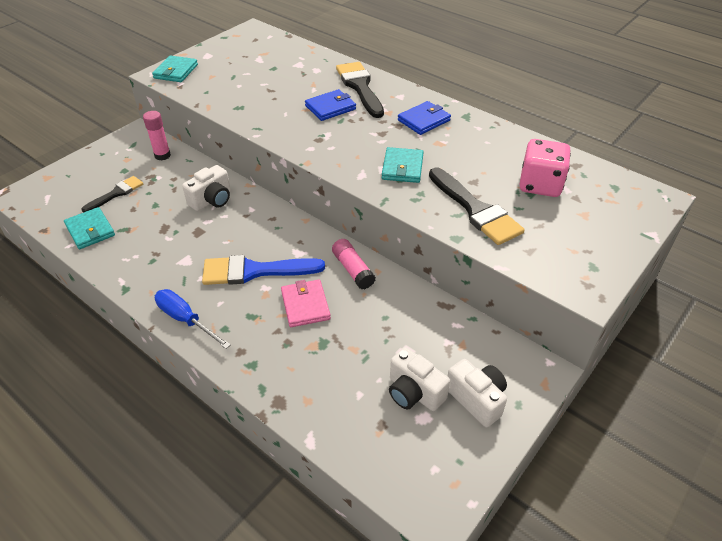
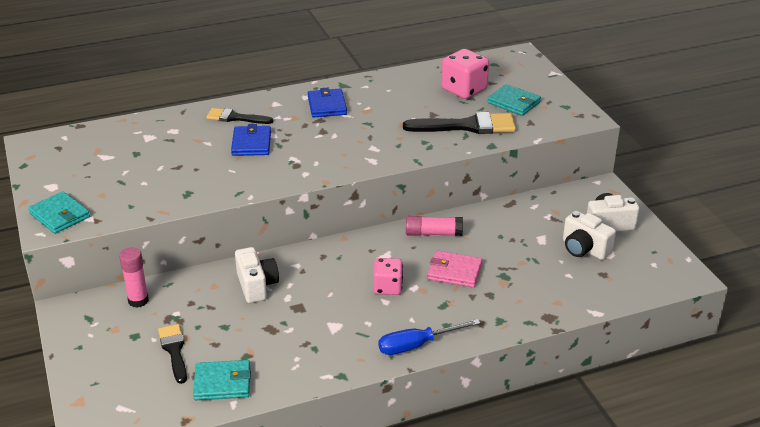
camera: 60 degrees left, 10 degrees down
blue brush [202,255,325,285] -> pink dice [373,258,403,295]
black brush [336,62,384,118] -> black brush [206,108,274,124], size x0.61
turquoise wallet [382,147,424,183] -> turquoise wallet moved to [487,84,541,116]
white camera [389,347,450,411] -> white camera turned 60 degrees clockwise [563,211,616,260]

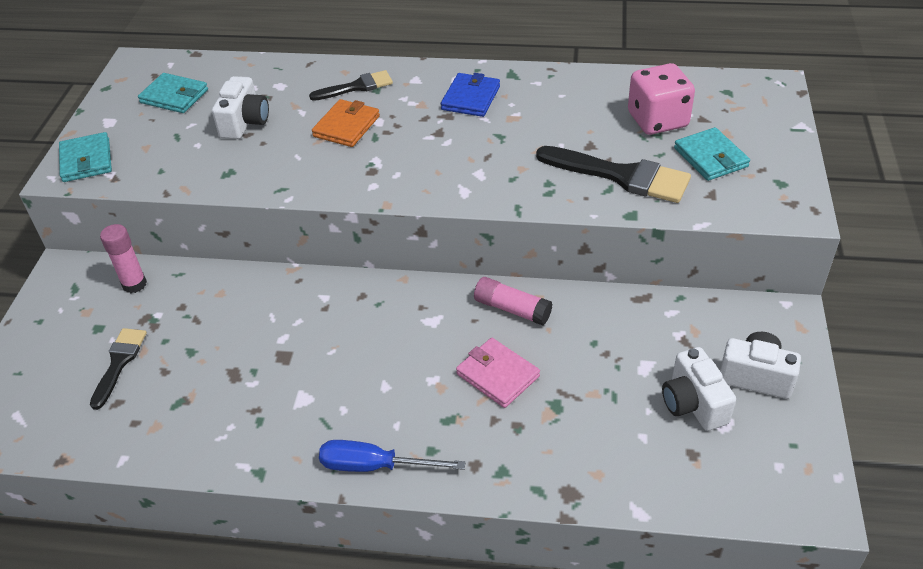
camera: 30 degrees right, 10 degrees up
turquoise wallet [193,360,251,400] -> turquoise wallet moved to [138,73,208,113]
black brush [206,108,274,124] -> black brush turned 120 degrees clockwise [309,70,393,101]
blue wallet [231,124,271,156] -> orange wallet [312,99,380,147]
white camera [235,247,279,303] -> white camera moved to [212,76,269,139]
pink dice [373,258,403,295] -> none

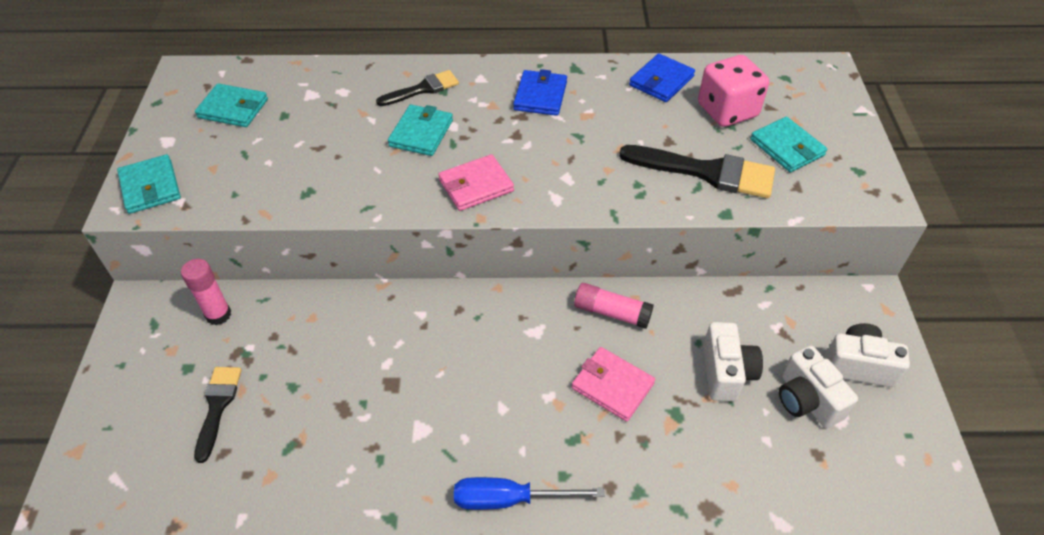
camera: 10 degrees left, 5 degrees up
white camera [212,76,269,139] -> white camera moved to [703,322,763,401]
orange wallet [312,99,380,147] -> turquoise wallet [388,105,453,156]
none -> pink wallet [438,154,514,211]
none -> blue wallet [629,53,695,102]

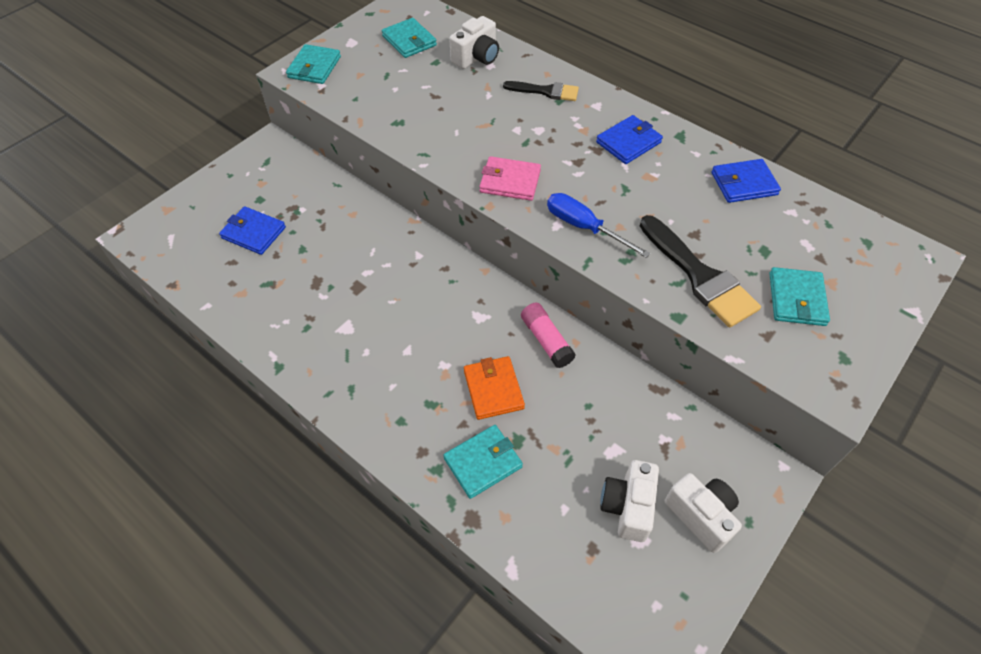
camera: 40 degrees right, 5 degrees up
pink glue stick [181,259,231,325] -> none
black brush [194,367,242,463] -> blue wallet [219,206,286,255]
turquoise wallet [388,105,453,156] -> turquoise wallet moved to [443,425,523,499]
blue screwdriver [454,477,604,510] -> blue screwdriver moved to [547,193,651,258]
pink wallet [572,347,655,422] -> orange wallet [464,356,525,420]
pink dice [698,55,769,127] -> none
white camera [703,322,763,401] -> white camera moved to [449,16,499,69]

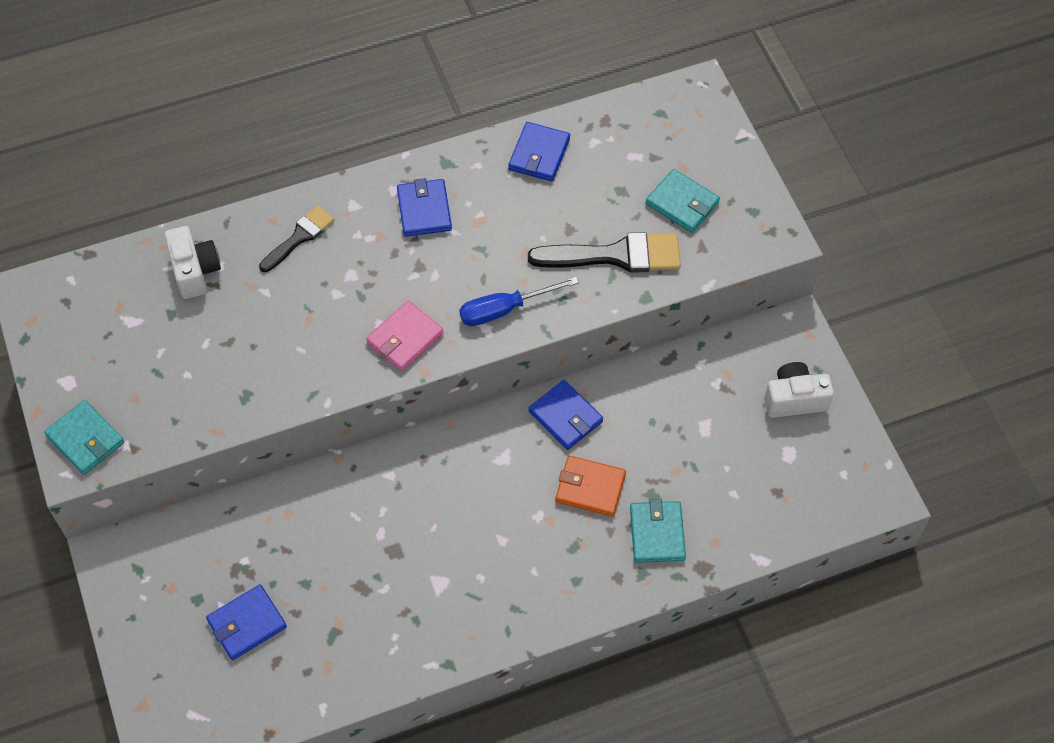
camera: 60 degrees left, 5 degrees up
turquoise wallet [382,18,437,58] -> none
pink glue stick [521,302,576,368] -> blue wallet [528,380,603,450]
white camera [600,460,659,542] -> none

